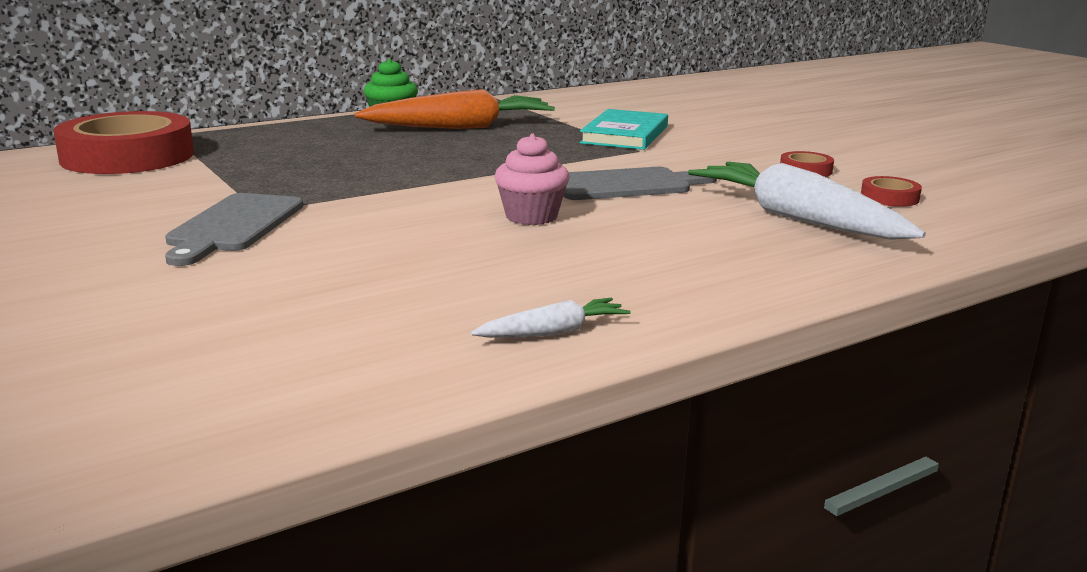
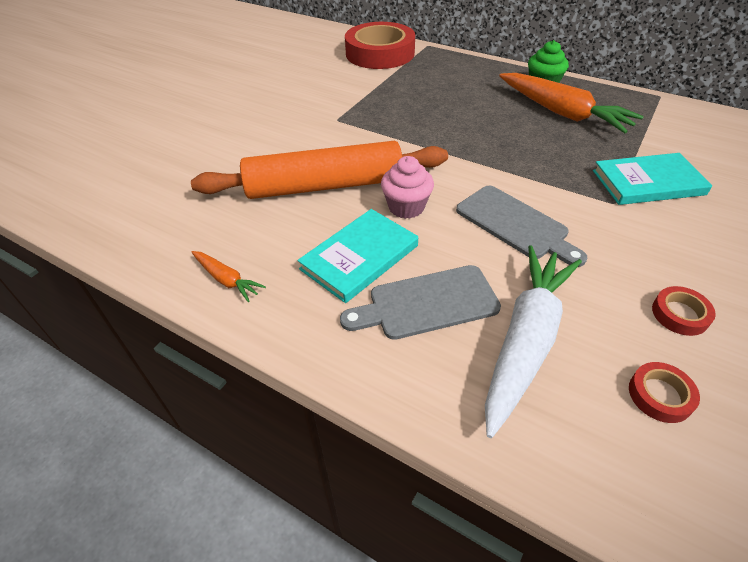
camera: 65 degrees right, 25 degrees up
grey cutting board [165,193,303,266] -> grey cutting board moved to [340,265,501,340]
white carrot [471,298,631,338] -> orange carrot [192,251,266,302]
none -> orange rolling pin [191,141,448,199]
none -> turquoise book [297,209,418,303]

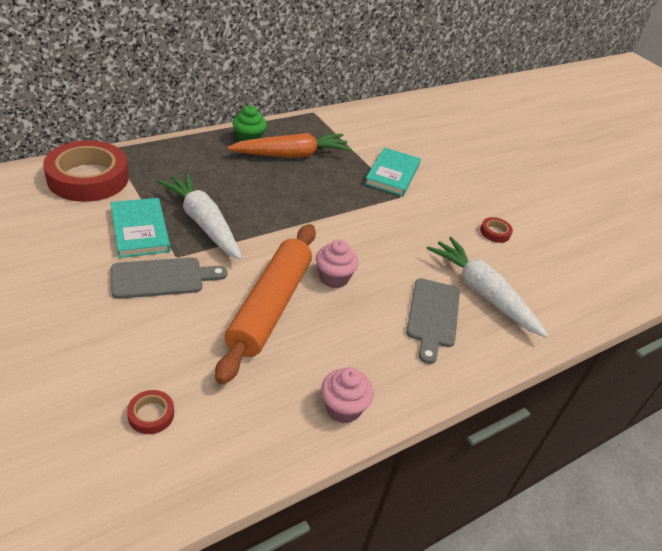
camera: 70 degrees left, 5 degrees down
orange carrot [192,251,266,302] -> pink cupcake [321,367,374,423]
turquoise book [297,209,418,303] -> turquoise book moved to [111,198,170,258]
grey cutting board [456,186,587,267] -> grey cutting board moved to [111,257,227,299]
red tape [629,362,700,423] -> red tape moved to [127,390,174,434]
none -> white carrot [157,172,242,260]

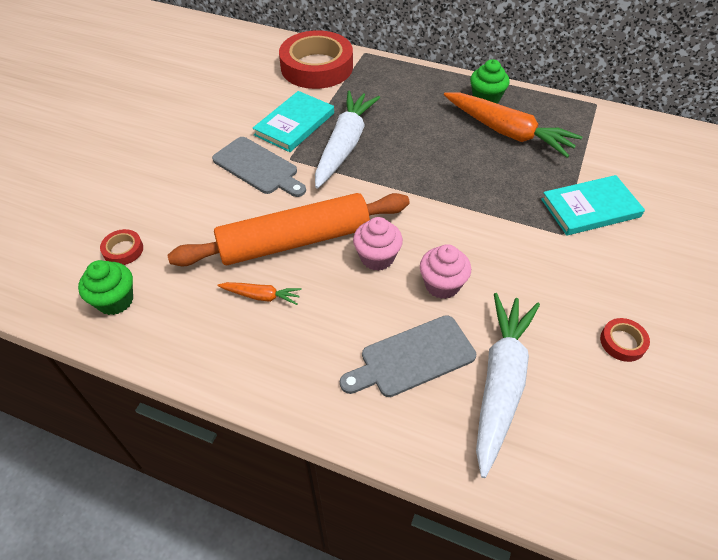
camera: 60 degrees right, 10 degrees up
pink cupcake [321,367,374,423] -> pink cupcake moved to [420,244,471,299]
none -> green cupcake [78,260,133,315]
none -> orange carrot [217,282,302,305]

